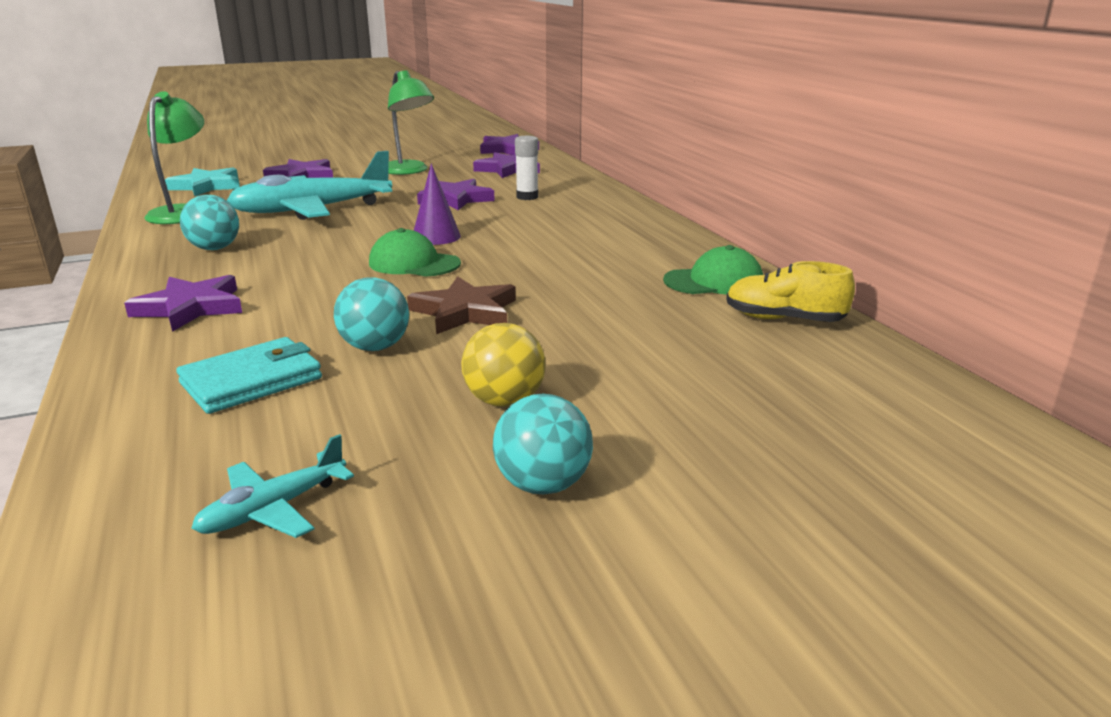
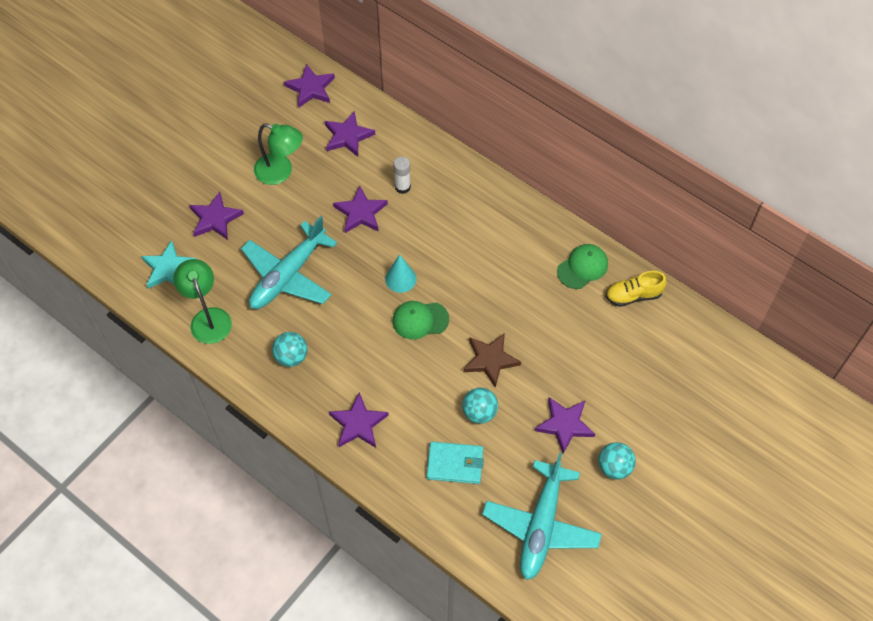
camera: 30 degrees left, 35 degrees up
turquoise wallet [176,337,322,414] -> turquoise wallet turned 75 degrees clockwise [427,442,484,484]
turquoise plane [192,434,354,538] -> turquoise plane [482,452,602,580], size x2.15
purple cone [414,163,461,245] -> turquoise cone [385,254,416,293]
yellow ball [461,323,546,407] -> purple star [535,397,595,454]

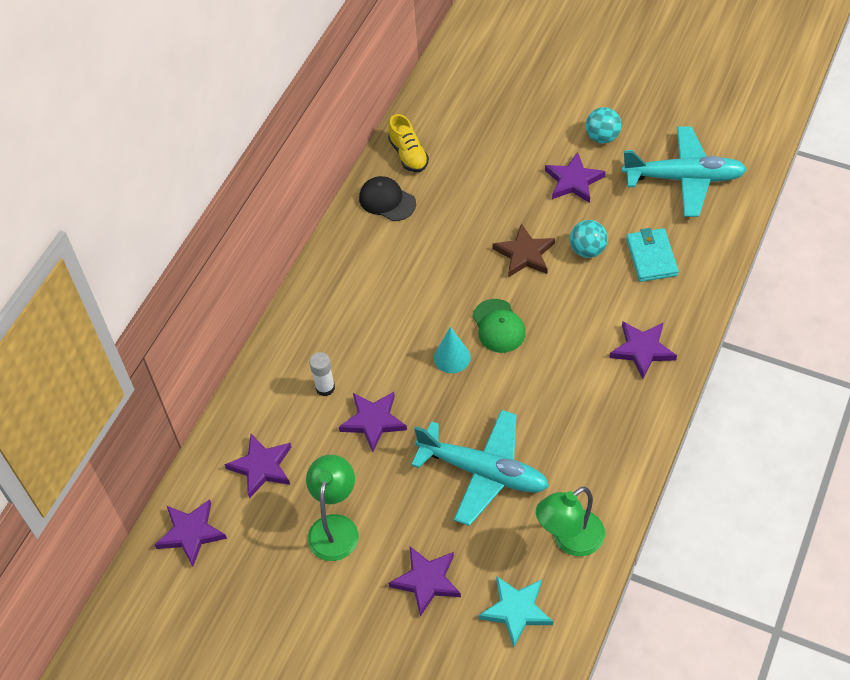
camera: 100 degrees left, 5 degrees down
turquoise ball [272,332,307,367] -> none
green cap [557,244,608,289] -> black cap [359,176,416,221]

